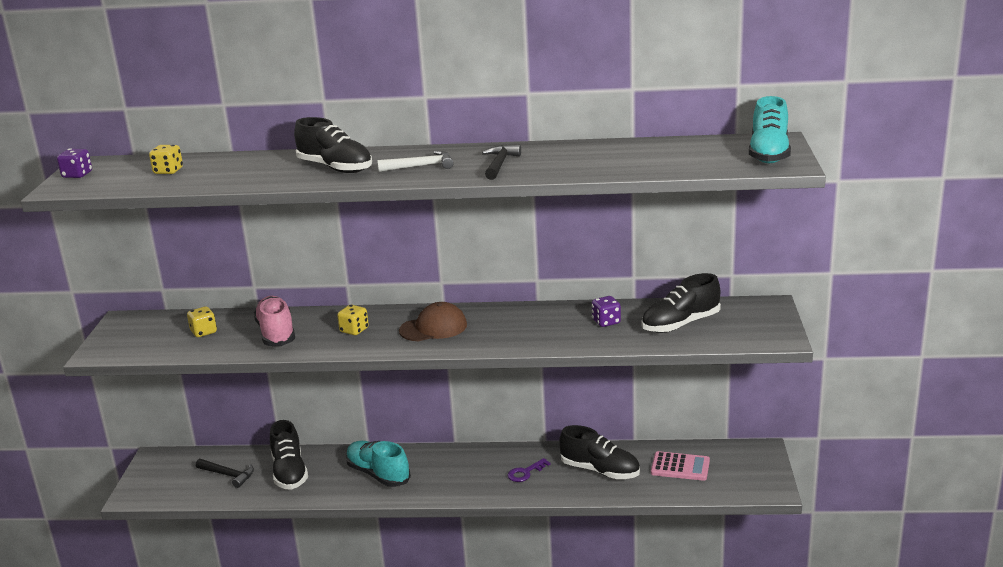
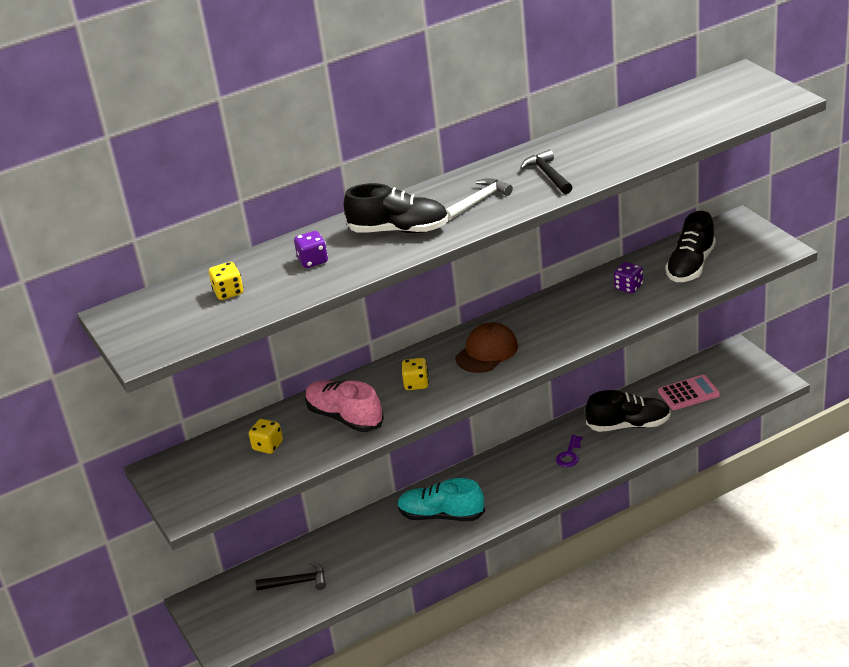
camera: 30 degrees left, 10 degrees up
purple dice [57,148,92,178] -> purple dice moved to [294,231,328,268]
black shoe [270,420,308,490] -> none
turquoise shoe [749,96,791,163] -> none

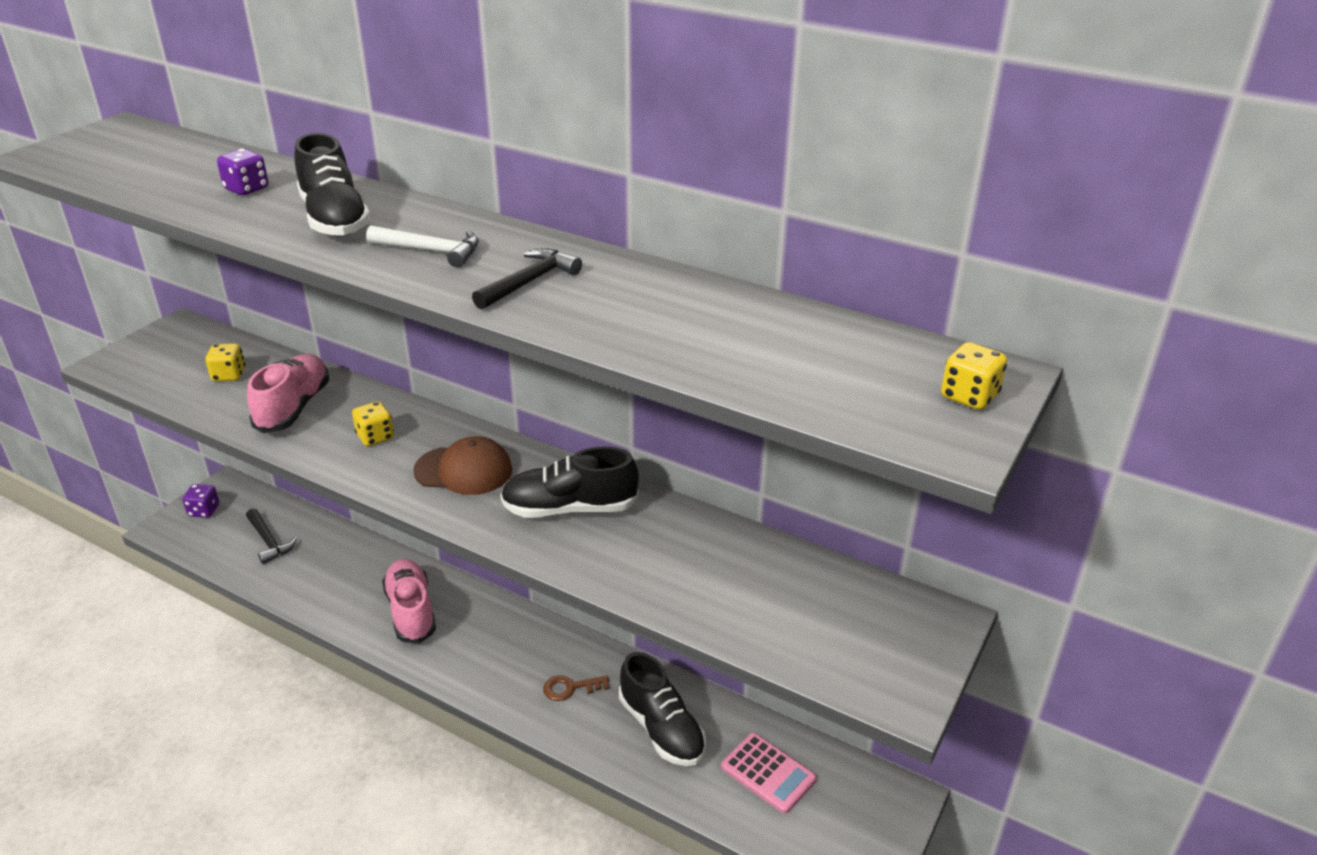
camera: 55 degrees right, 0 degrees up
yellow dice [209,262,244,300] -> yellow dice moved to [941,342,1007,410]
turquoise shoe [397,478,485,521] -> pink shoe [382,559,436,643]
purple key [556,435,583,467] -> brown key [543,675,609,701]
purple dice [614,262,643,293] -> purple dice moved to [182,484,219,518]
black shoe [666,211,716,282] -> black shoe moved to [500,447,639,518]

